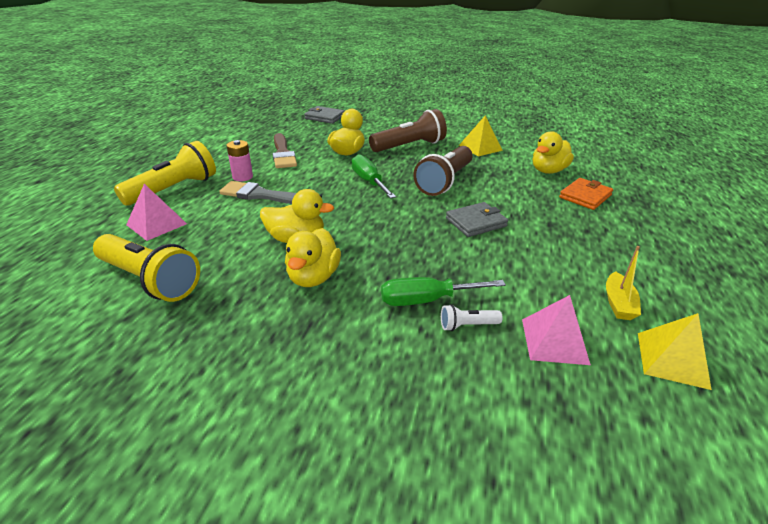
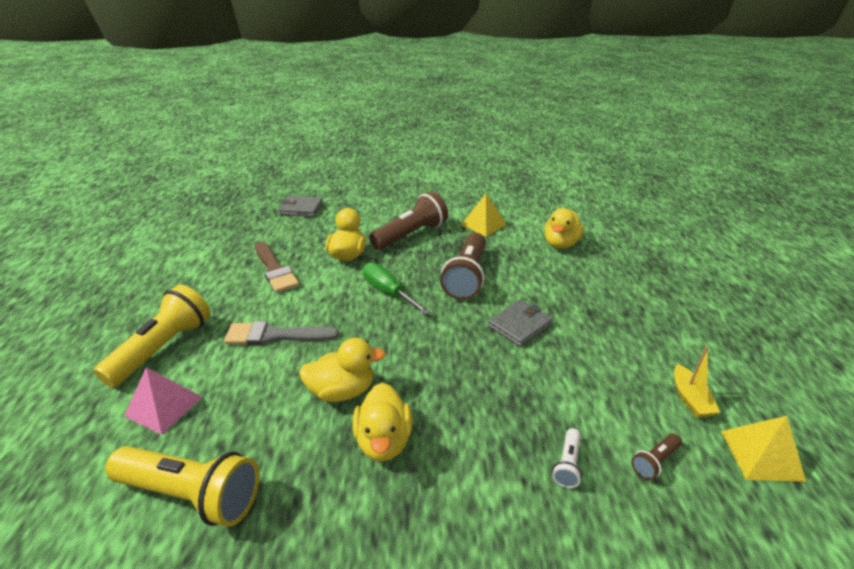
camera: 15 degrees left, 0 degrees up
pink battery [226,140,253,181] -> none
green screwdriver [381,277,506,306] -> none
white flashlight [441,304,503,331] -> white flashlight turned 45 degrees counterclockwise [553,428,582,488]
pink pyramid [522,295,591,365] -> brown flashlight [631,433,682,480]
orange wallet [559,178,613,210] -> none

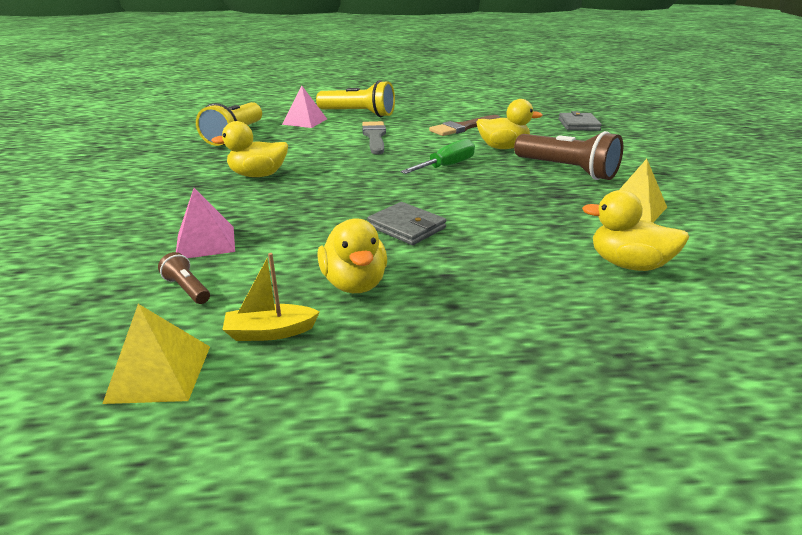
camera: 85 degrees right, 5 degrees down
yellow duck [299,338,386,402] -> yellow duck moved to [317,218,387,293]
brown flashlight [440,233,486,300] -> none
white flashlight [553,428,582,488] -> pink pyramid [176,188,235,258]

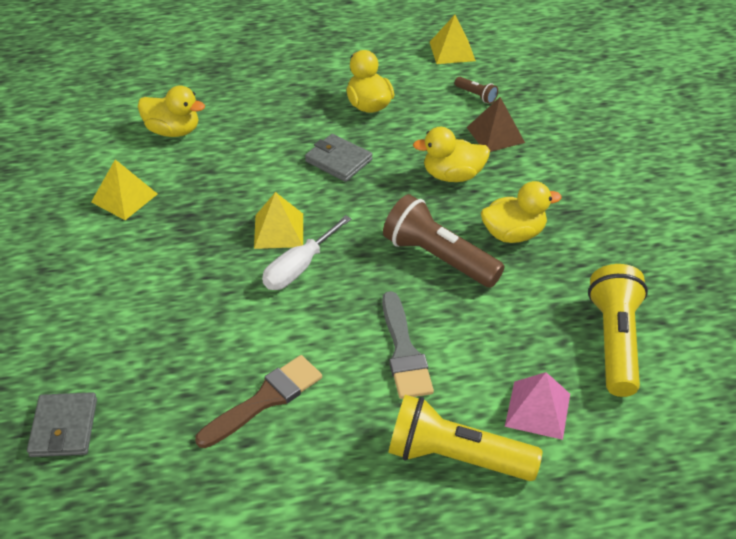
camera: 175 degrees right, 15 degrees up
pink pyramid [176,188,235,258] -> brown pyramid [467,97,525,152]
yellow boat [222,253,320,341] -> none
green screwdriver [401,139,475,174] -> white screwdriver [262,215,351,290]
yellow duck [476,99,542,149] -> yellow duck moved to [413,127,490,182]
brown flashlight [514,131,623,180] -> brown flashlight moved to [383,194,504,288]
none -> yellow pyramid [254,192,303,249]

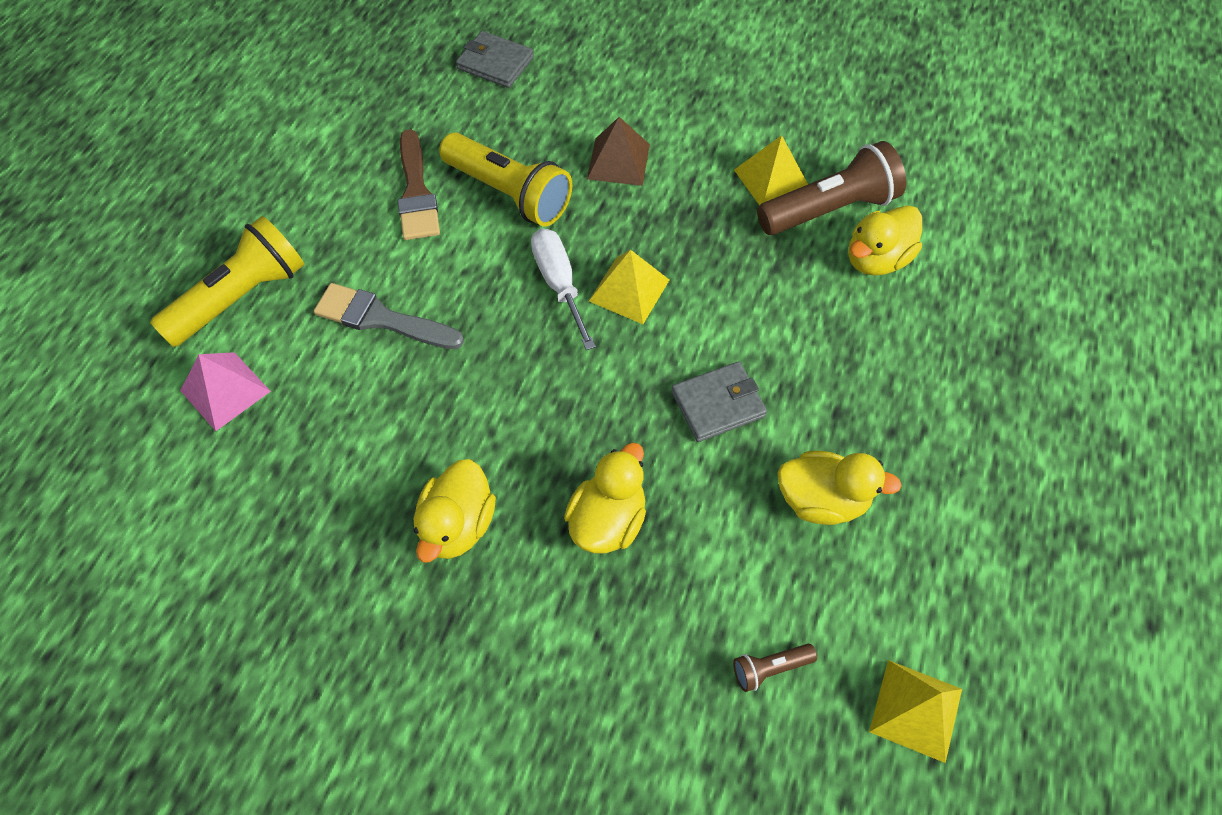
camera: 120 degrees right, 15 degrees up
brown flashlight [383,194,504,288] -> brown flashlight moved to [757,141,906,235]
brown pyramid [467,97,525,152] -> brown pyramid moved to [587,117,650,186]
yellow flashlight [588,264,648,397] -> yellow flashlight moved to [439,132,572,227]

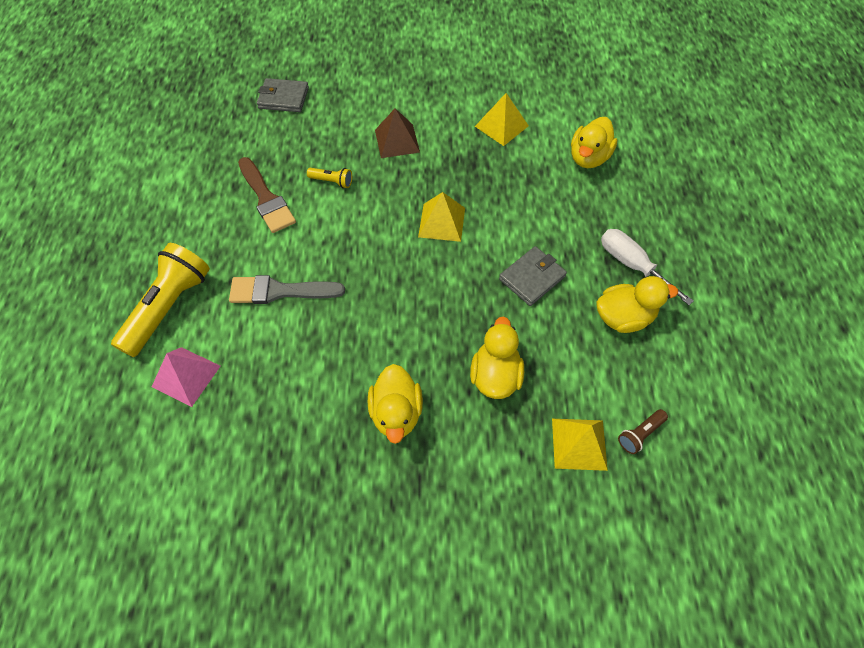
camera: 20 degrees left, 0 degrees up
yellow flashlight [439,132,572,227] -> yellow flashlight [307,168,352,188], size x0.44
white screwdriver [531,229,596,350] -> white screwdriver moved to [601,229,694,305]
brown flashlight [757,141,906,235] -> none
yellow pyramid [869,660,962,763] -> yellow pyramid moved to [552,419,608,471]

